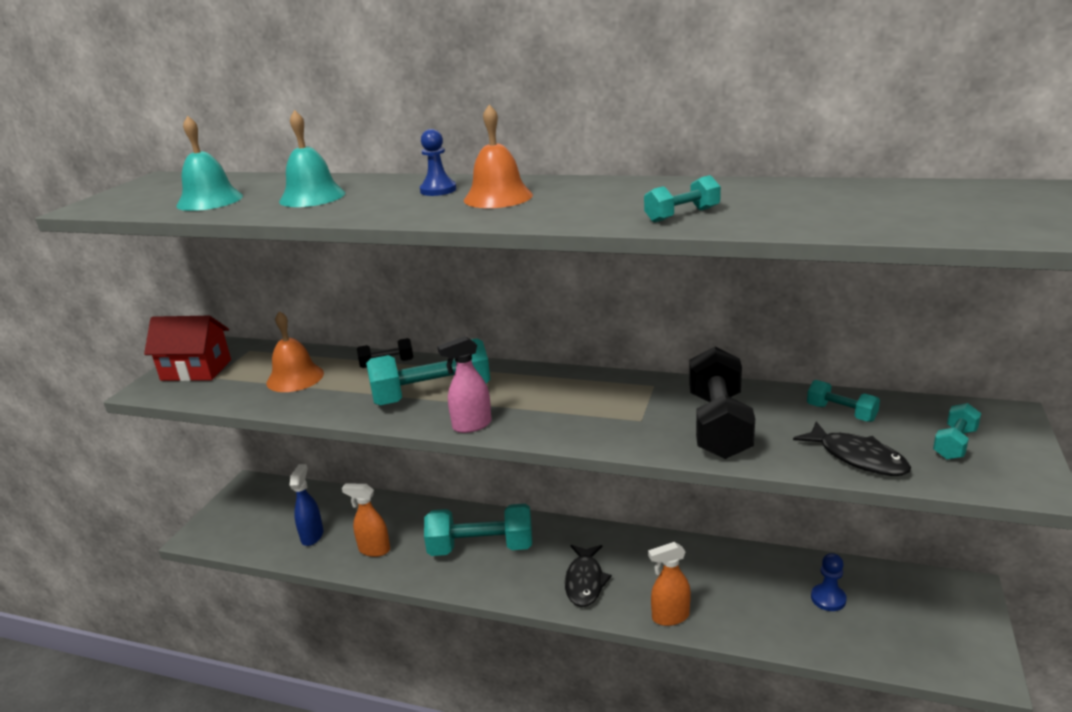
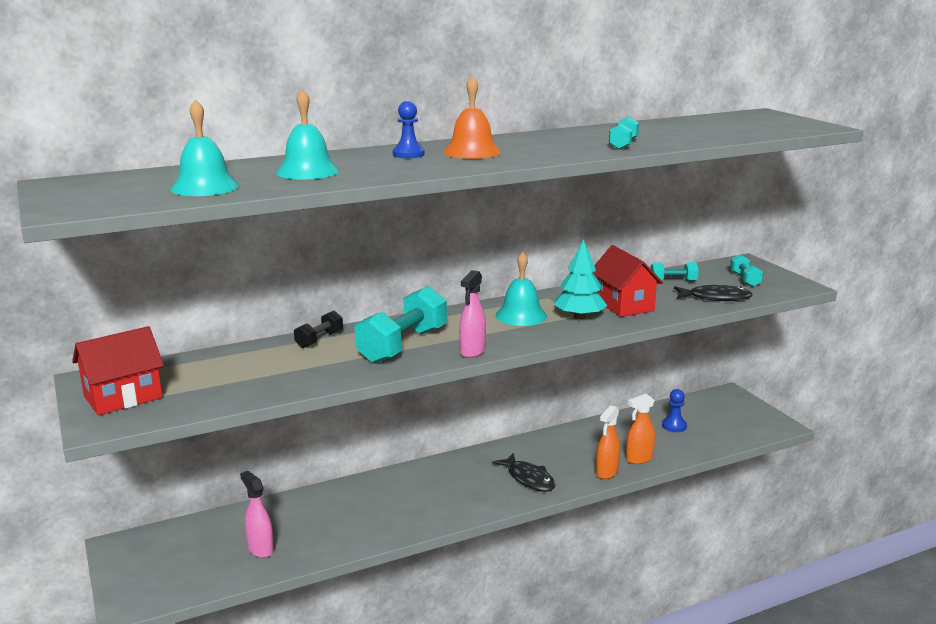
camera: 45 degrees left, 5 degrees down
orange bell [266,311,324,392] -> none
blue spray bottle [290,464,323,546] -> pink spray bottle [240,471,274,558]
orange spray bottle [342,484,390,557] -> orange spray bottle moved to [626,394,655,464]
turquoise dumbbell [424,504,532,556] -> none
black dumbbell [689,347,755,459] -> red house [593,245,663,317]
none -> turquoise bell [496,252,547,326]
none -> turquoise tree [554,239,607,319]

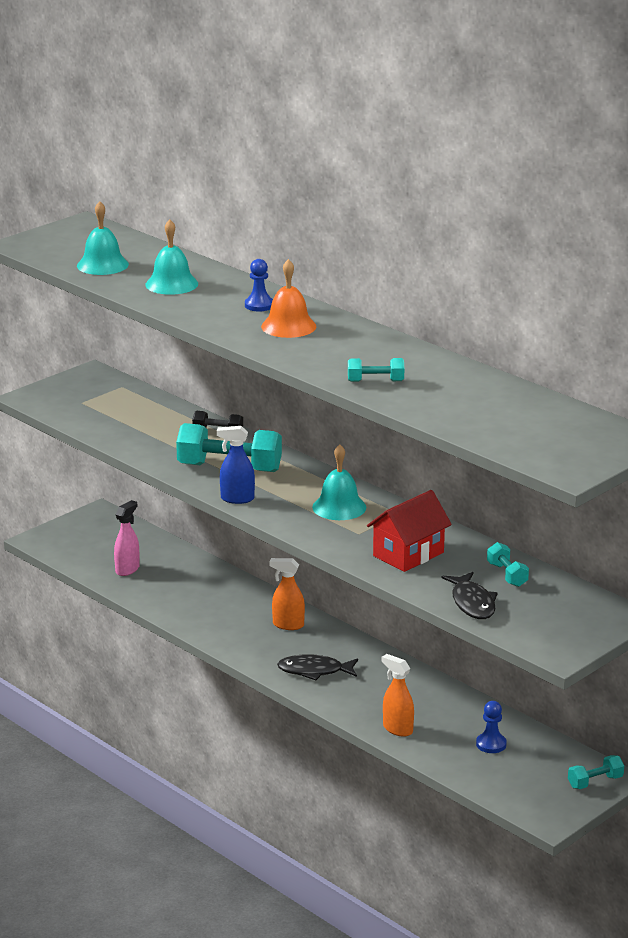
camera: 70 degrees right, 5 degrees up
red house [72,326,164,415] -> none
pink spray bottle [459,270,486,358] -> blue spray bottle [217,426,255,504]
black fish [492,453,555,492] -> black fish turned 60 degrees clockwise [277,654,358,680]
turquoise tree [554,239,607,319] -> none
orange spray bottle [596,405,620,479] -> orange spray bottle moved to [270,558,305,630]
turquoise dumbbell [730,254,763,287] -> turquoise dumbbell moved to [568,755,624,789]

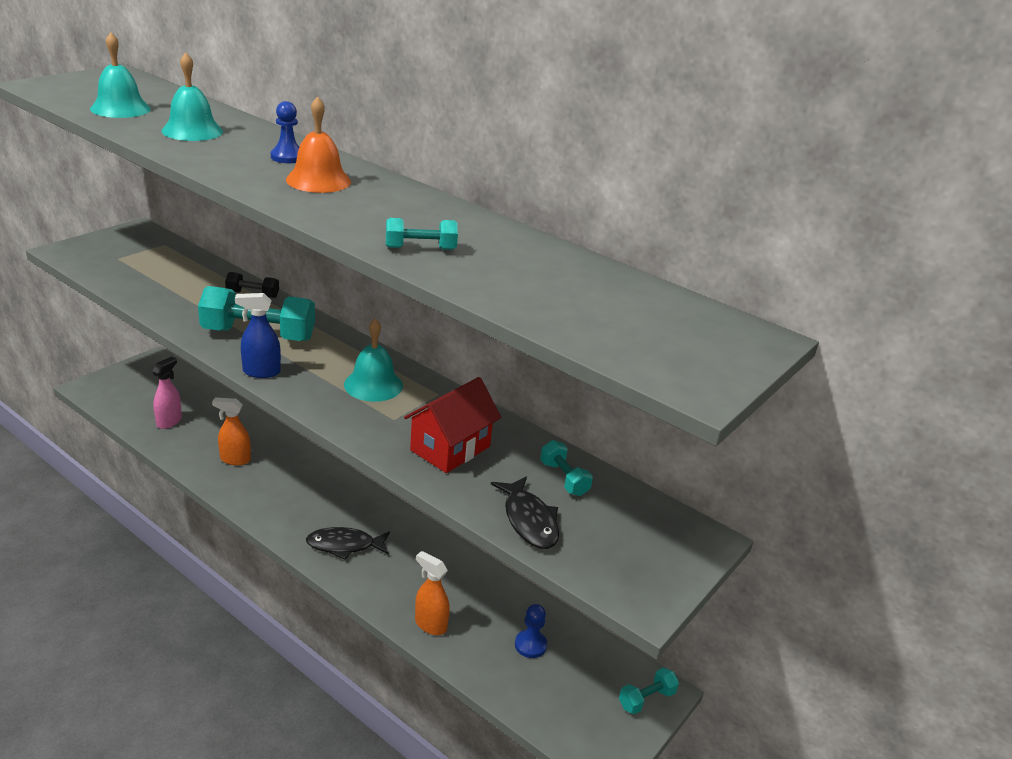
camera: 10 degrees left, 5 degrees up
orange spray bottle [270,558,305,630] -> orange spray bottle moved to [212,398,251,465]

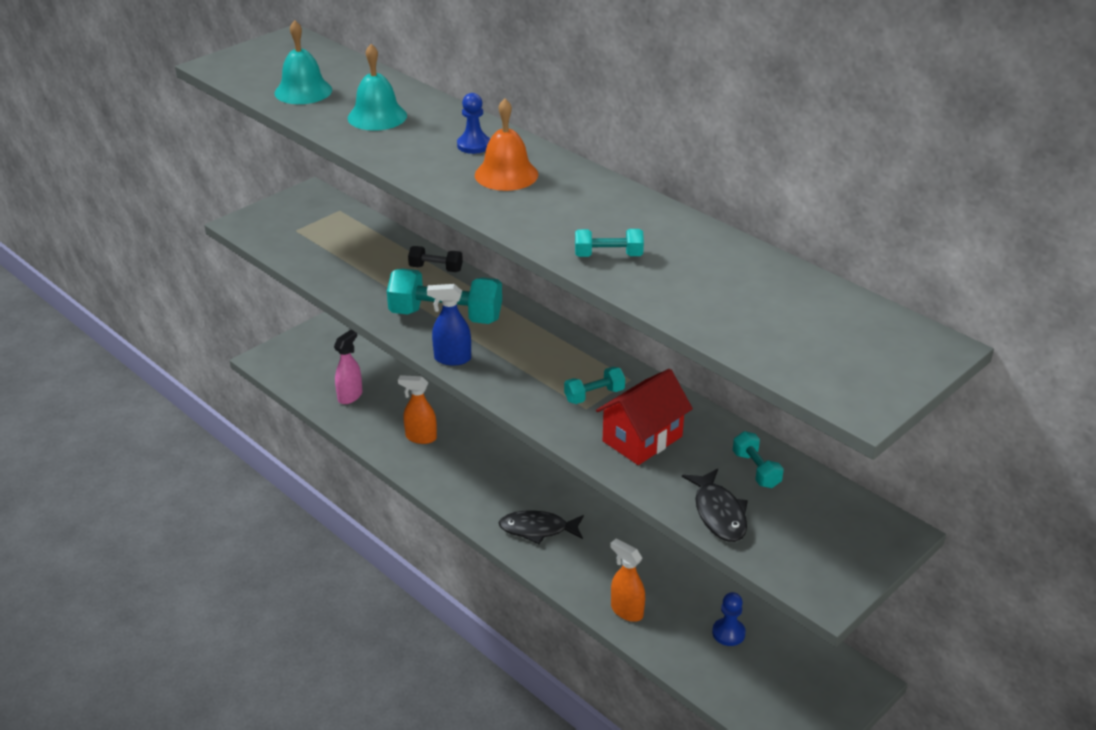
camera: 10 degrees right, 5 degrees up
turquoise bell [344,318,403,402] -> none
turquoise dumbbell [619,668,679,714] -> turquoise dumbbell moved to [564,367,625,404]

